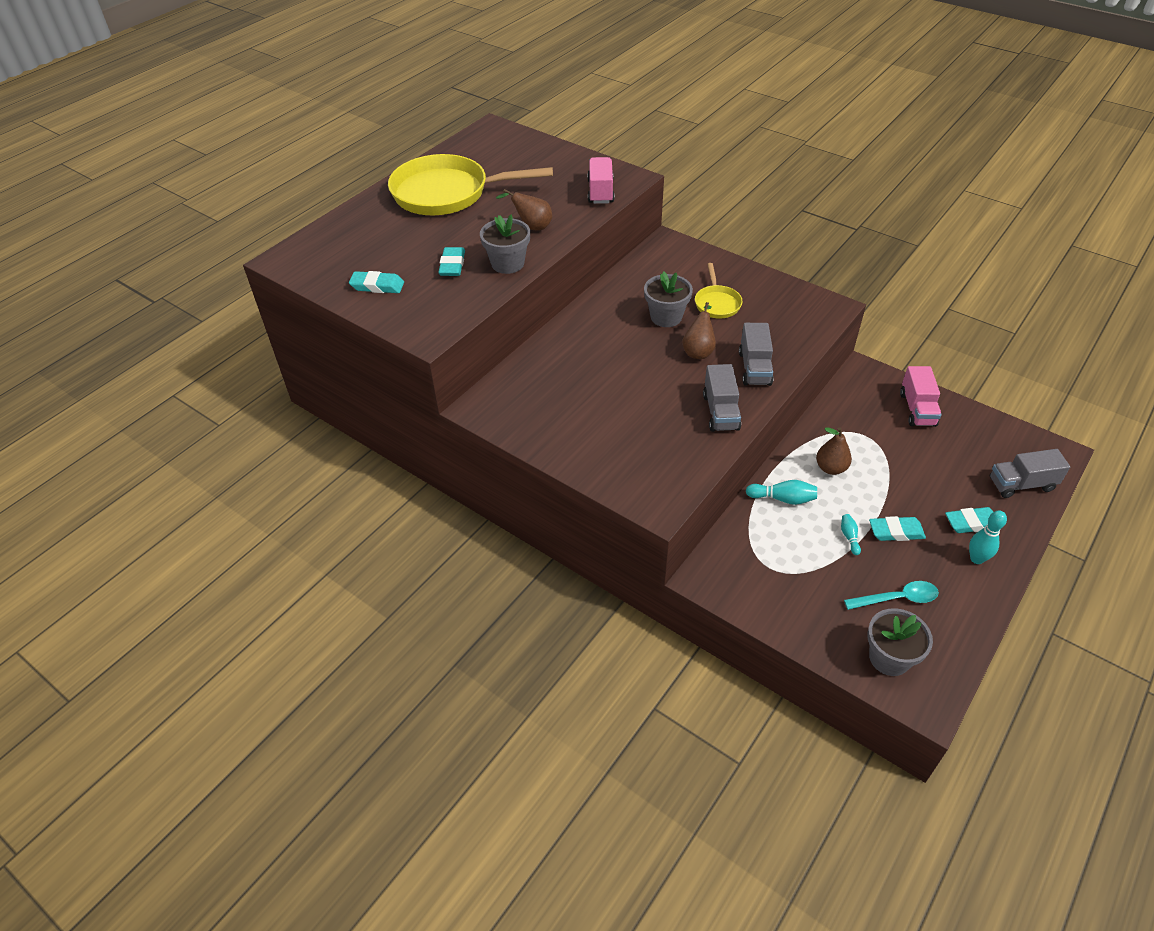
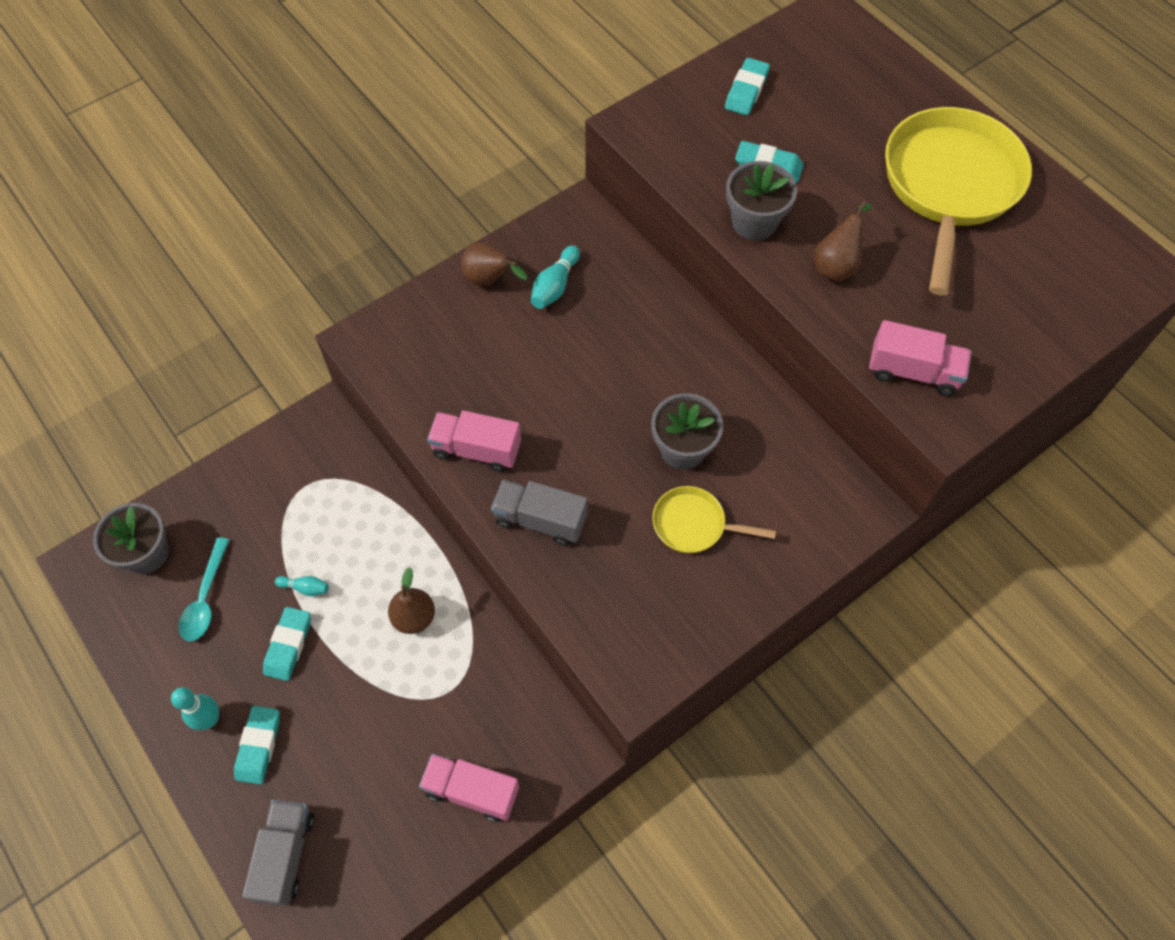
camera: 105 degrees right, 15 degrees up
brown pear [682,302,716,359] -> brown pear moved to [461,242,527,286]
grey truck [703,364,741,432] -> pink truck [427,411,521,472]
turquoise bowling pin [746,480,817,505] -> turquoise bowling pin moved to [531,245,580,309]

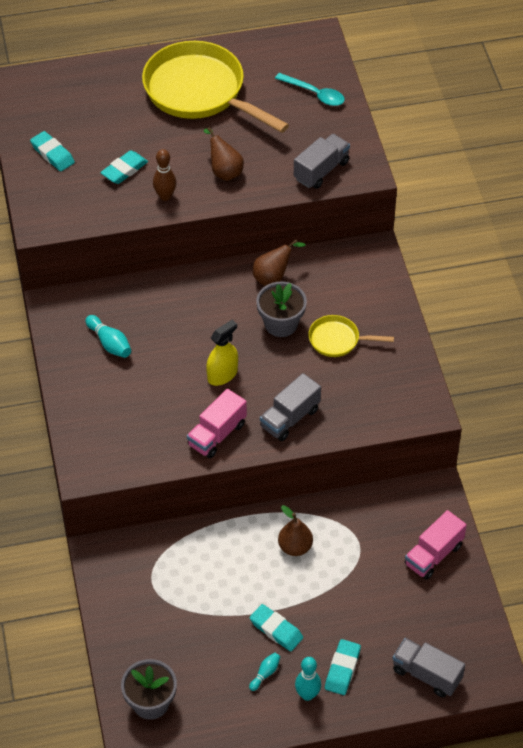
camera: 65 degrees left, 10 degrees down
turquoise spoon [179,537,229,641] -> turquoise spoon moved to [275,73,345,106]
turquoise eraser [234,706,280,784] -> turquoise eraser turned 75 degrees clockwise [325,639,361,695]
turquoise bowling pin [275,576,329,596] -> turquoise bowling pin moved to [249,653,280,691]
brown pear [461,242,527,286] -> brown pear moved to [253,240,306,286]
yellow pan [652,486,776,553] -> yellow pan turned 60 degrees clockwise [308,315,394,357]
grey flower pot [726,161,797,240] -> brown bowling pin [153,149,176,201]
pink truck [869,320,972,396] -> grey truck [294,134,350,189]
none -> yellow spray bottle [206,320,238,386]

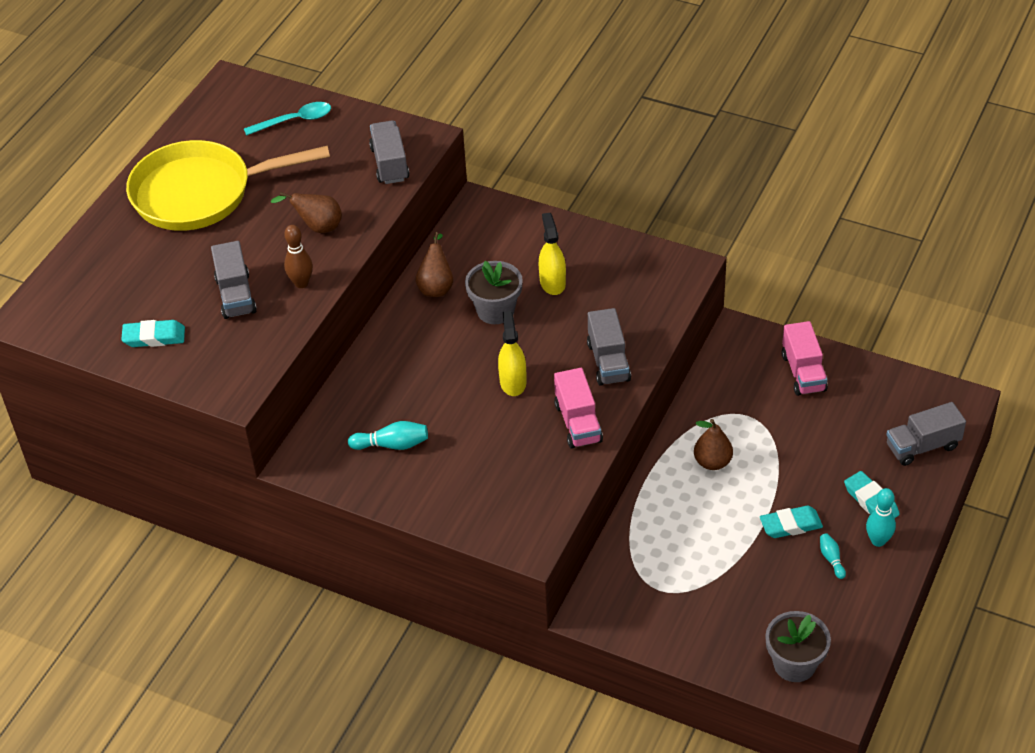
camera: 50 degrees left, 5 degrees down
turquoise eraser [100,150,148,184] -> grey truck [211,241,257,319]
yellow pan [308,315,394,357] -> yellow spray bottle [539,213,566,295]

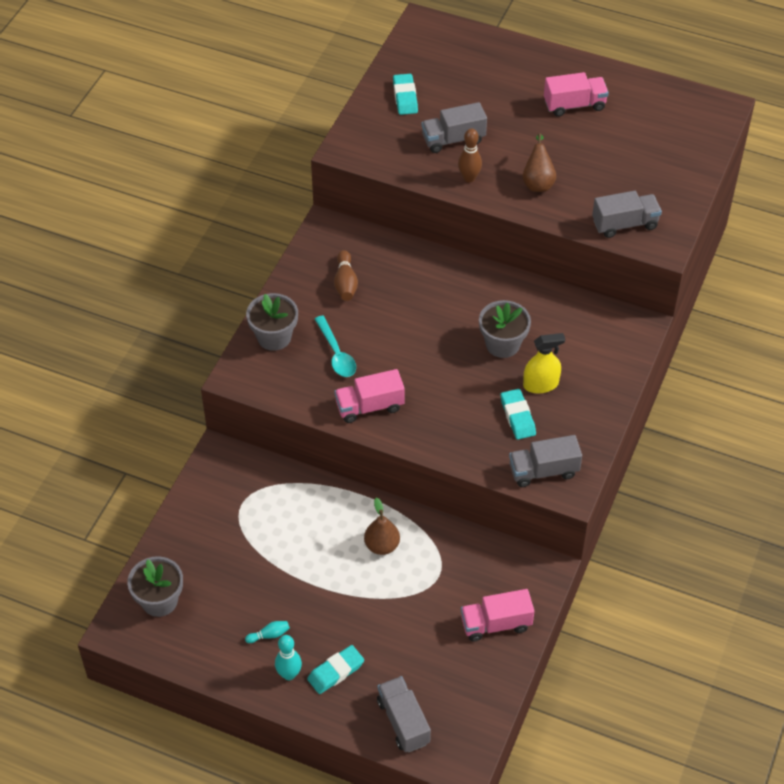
camera: 85 degrees right, 5 degrees up
yellow pan [126,140,330,231] -> pink truck [544,72,609,117]
turquoise spoon [244,102,331,136] -> turquoise spoon moved to [315,315,356,377]
turquoise bowling pin [348,421,428,450] -> brown bowling pin [334,250,358,301]
brown pear [415,232,453,297] -> none
yellow spray bottle [498,311,526,396] -> none
grey truck [587,308,631,386] -> grey truck moved to [509,435,582,487]
turquoise eraser [760,506,823,538] -> turquoise eraser moved to [501,389,536,440]
none -> grey flower pot [246,293,298,351]

